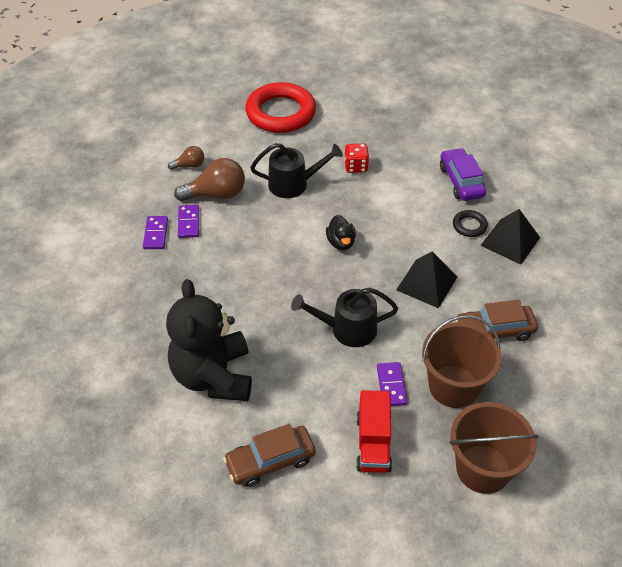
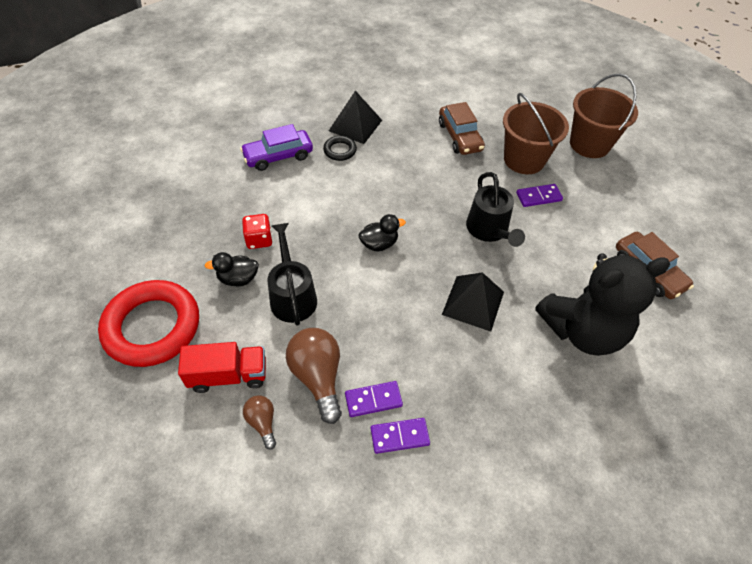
camera: 100 degrees left, 5 degrees up
red truck [356,390,392,473] -> red truck moved to [178,342,266,393]
black pyramid [396,251,457,308] -> black pyramid moved to [442,272,504,332]
none -> black duck [204,252,259,286]

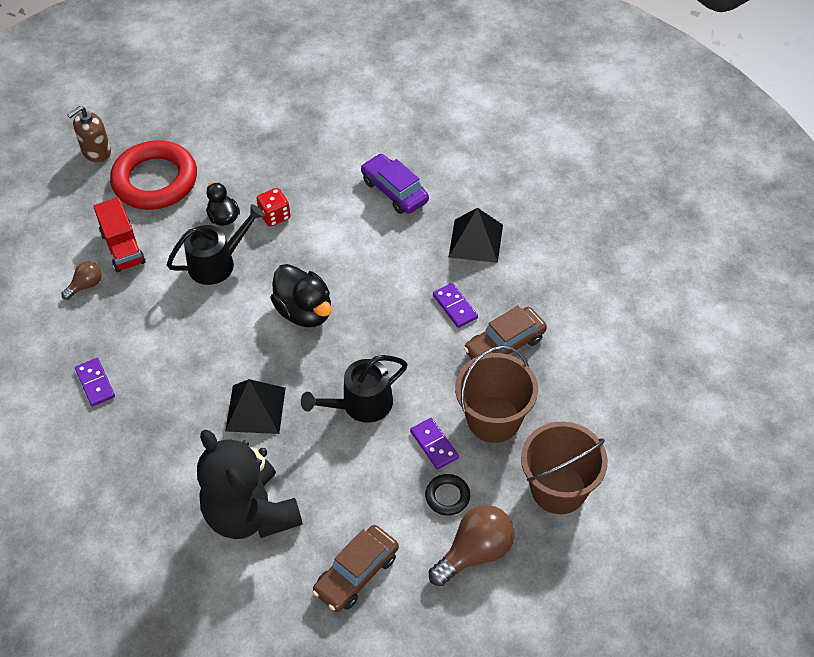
camera: 75 degrees right, 0 degrees up
brown light bulb [286,328,342,424] -> brown light bulb moved to [429,505,515,586]
black ring [323,136,357,161] -> black ring moved to [425,474,470,516]
purple domino [345,381,403,417] -> purple domino moved to [433,283,478,328]
black duck [358,214,406,251] -> black duck [270,264,332,327], size x1.63
none -> brown soap dispenser [68,106,111,162]

